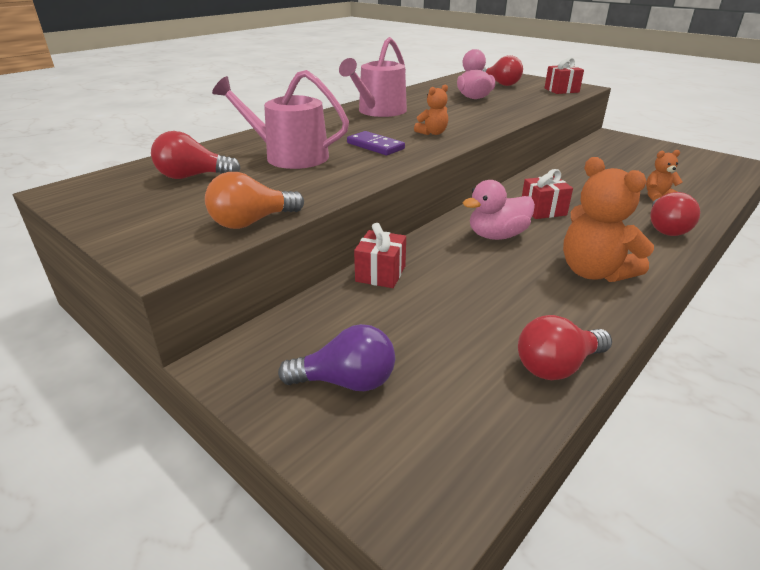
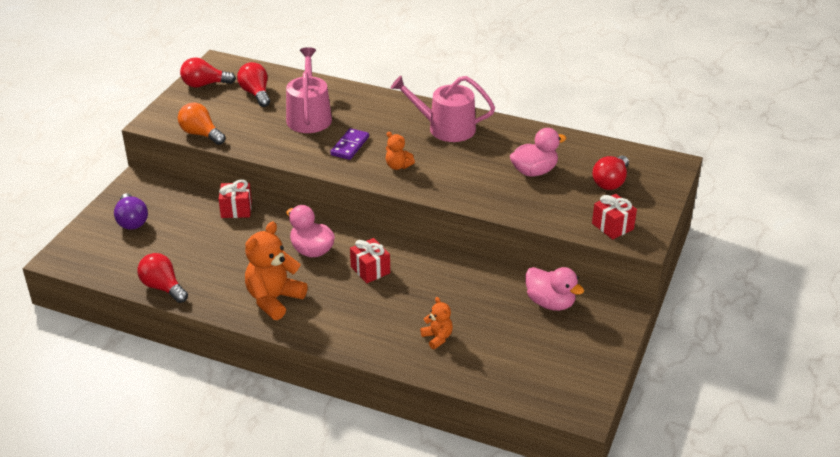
camera: 70 degrees right, 5 degrees up
red light bulb [650,192,700,236] -> red light bulb moved to [180,57,236,88]
none -> pink duck [525,267,584,311]

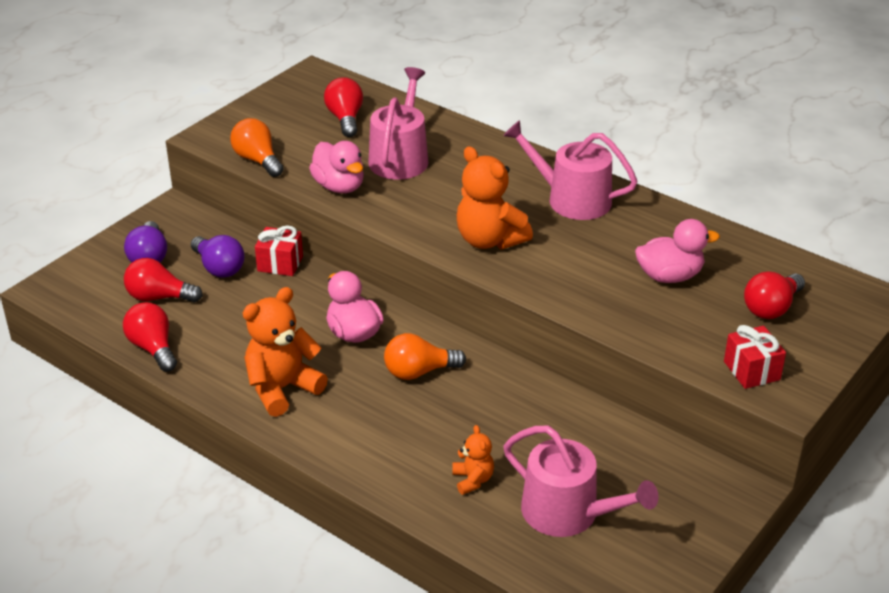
camera: 15 degrees right, 0 degrees up
red light bulb [180,57,236,88] -> red light bulb moved to [124,258,203,303]
purple domino [330,128,369,160] -> none
red gift [350,238,390,283] -> orange light bulb [384,333,466,380]
orange teddy bear [386,132,415,170] -> orange teddy bear [457,146,533,250], size x1.91
pink duck [525,267,584,311] -> pink duck moved to [309,141,364,193]
none -> purple light bulb [191,235,245,278]
none -> pink watering can [503,426,658,537]

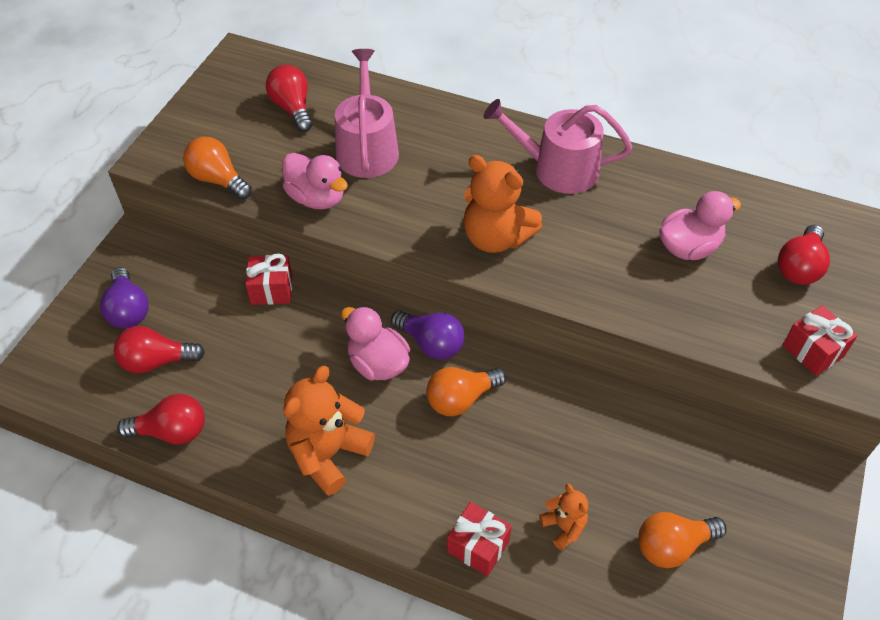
camera: 15 degrees left, 15 degrees up
red light bulb [123,302,177,372] -> red light bulb turned 135 degrees clockwise [117,394,205,445]
purple light bulb [191,235,245,278] -> purple light bulb moved to [391,311,464,360]
pink watering can [503,426,658,537] -> orange light bulb [638,512,727,568]
none -> red gift [447,502,512,576]

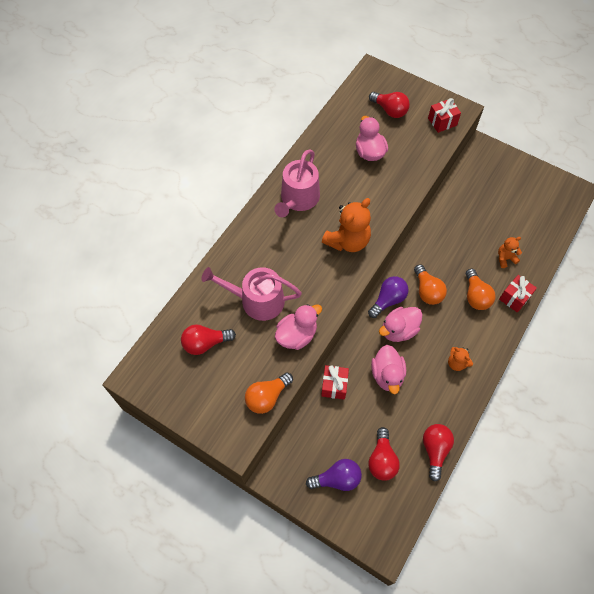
camera: 80 degrees left, 10 degrees up
orange teddy bear [283,366,375,496] -> orange teddy bear [448,347,473,371], size x0.52
orange light bulb [638,512,727,568] -> orange light bulb moved to [466,269,495,310]
none -> pink duck [371,345,406,394]

